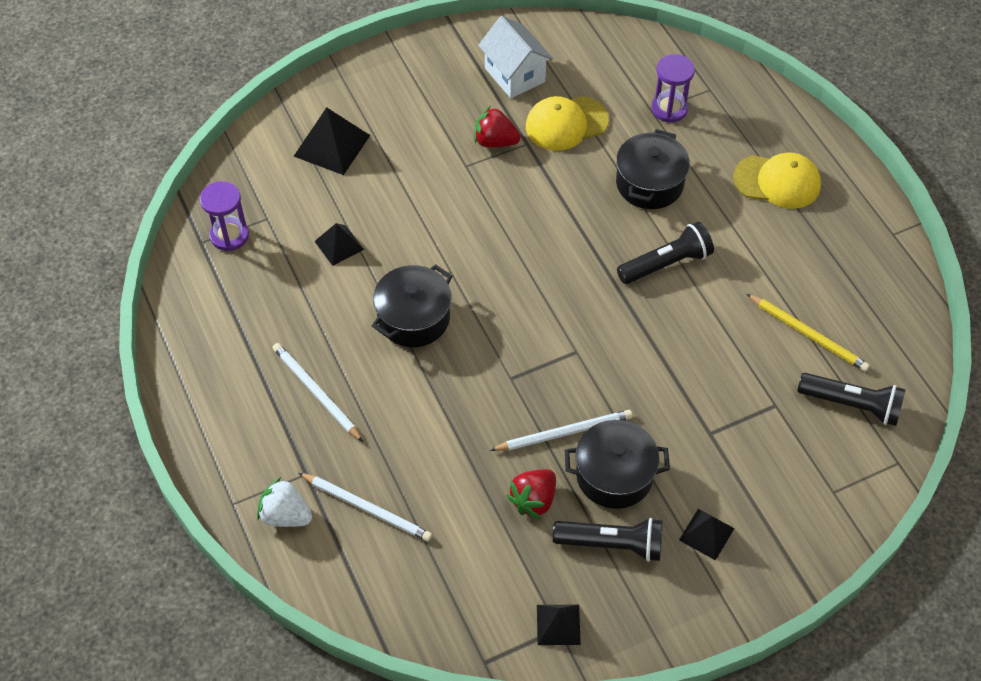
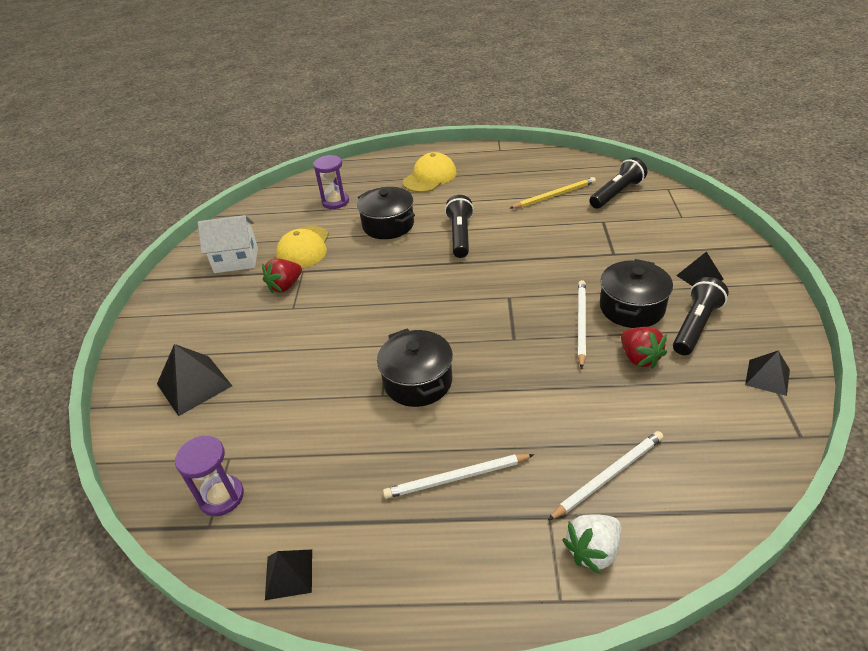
camera: 60 degrees left, 15 degrees down
black pyramid [314,223,364,266] -> black pyramid moved to [265,549,312,600]

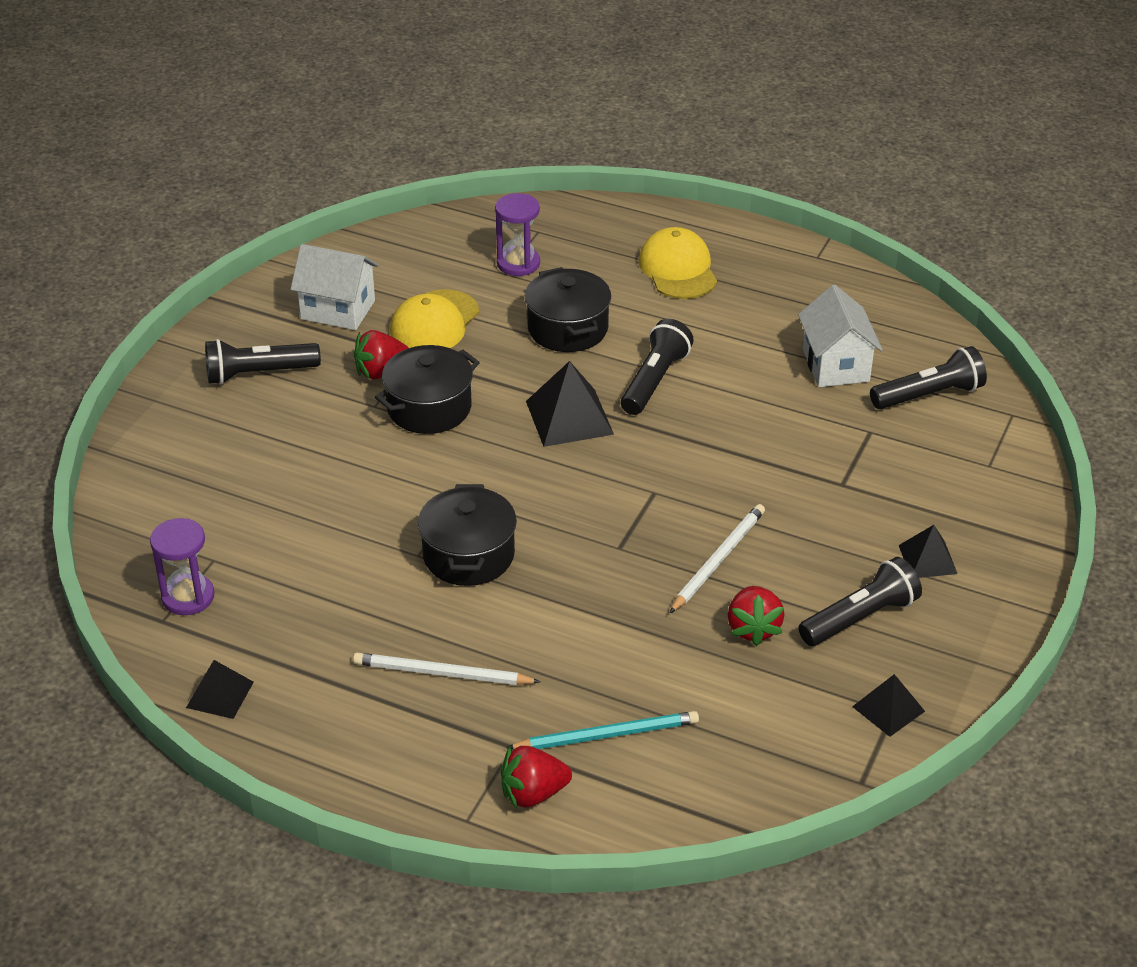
camera: 20 degrees right, 0 degrees up
black pyramid [157,344,232,416] -> black pyramid moved to [526,361,614,447]
yellow cap [403,152,456,193] -> yellow cap turned 75 degrees counterclockwise [639,227,717,299]
yellow pencil [510,177,596,209] -> white house [798,285,883,387]
white pencil [548,431,663,520] -> turquoise pencil [506,711,699,749]
white strawberry [562,515,622,574] -> red strawberry [501,746,572,809]
black pot [600,259,673,328] -> black pot moved to [375,345,480,434]
none -> black flashlight [205,339,321,384]

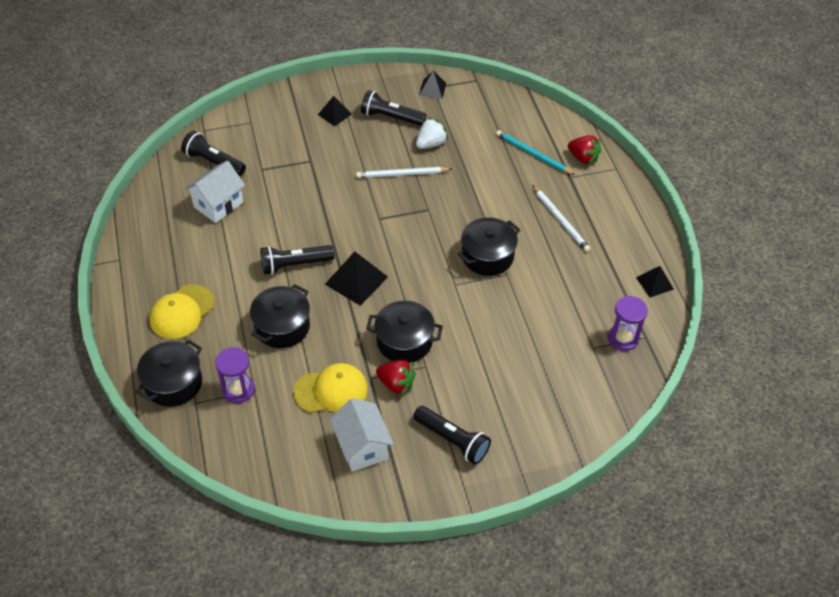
camera: 130 degrees left, 10 degrees up
red strawberry [728,586,784,646] -> white strawberry [416,117,448,149]
none -> black pot [136,340,202,407]

